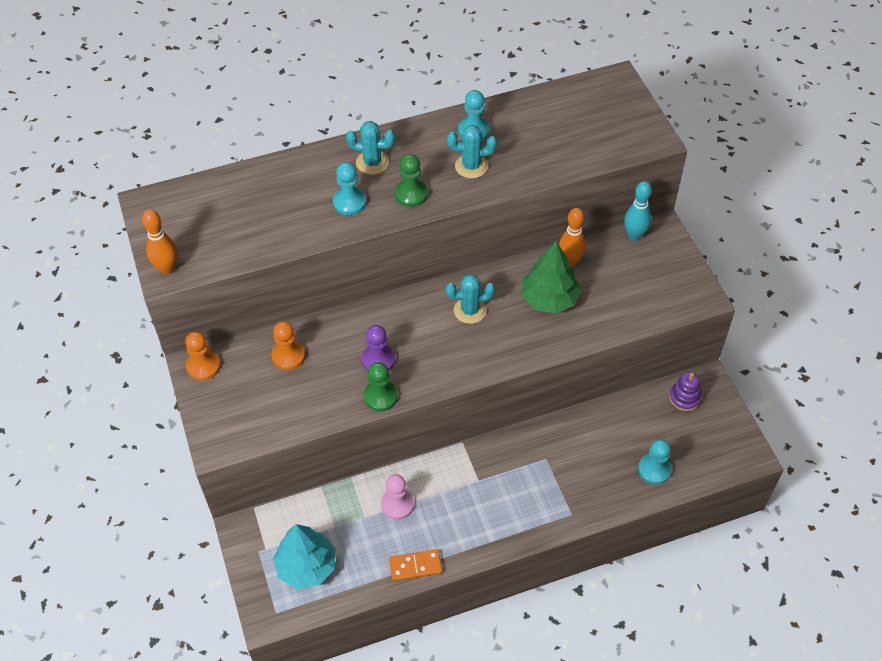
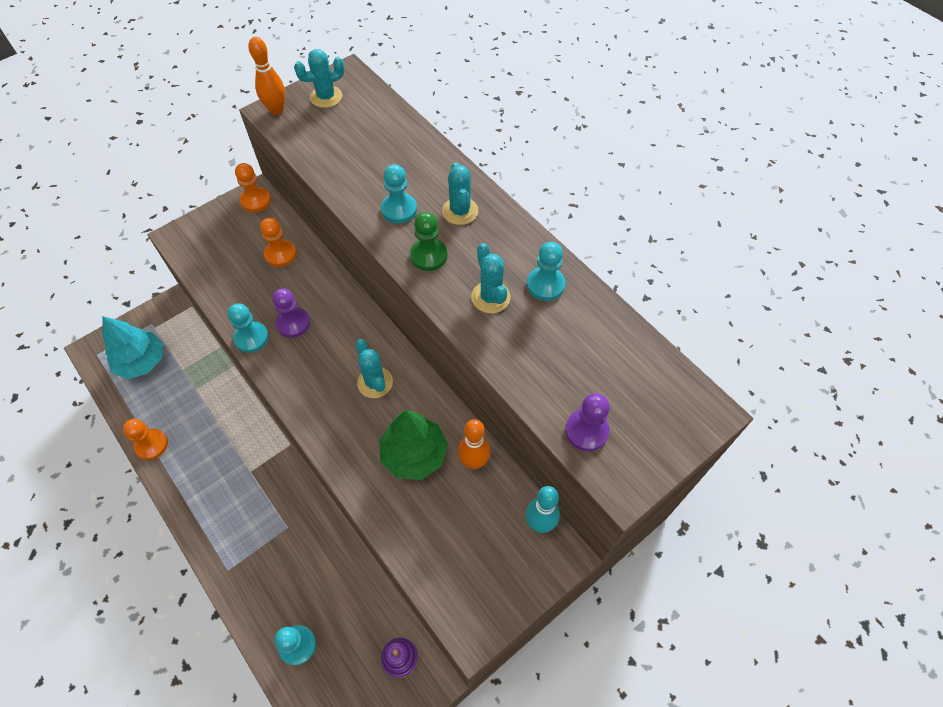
camera: 70 degrees right, 5 degrees up
green pawn [363,362,398,411] -> turquoise pawn [228,303,269,353]
pink pawn [381,474,414,520] -> none
orange domino [389,549,442,581] -> orange pawn [123,419,168,460]
none -> turquoise cactus [294,49,345,108]
none -> purple pawn [565,393,610,451]

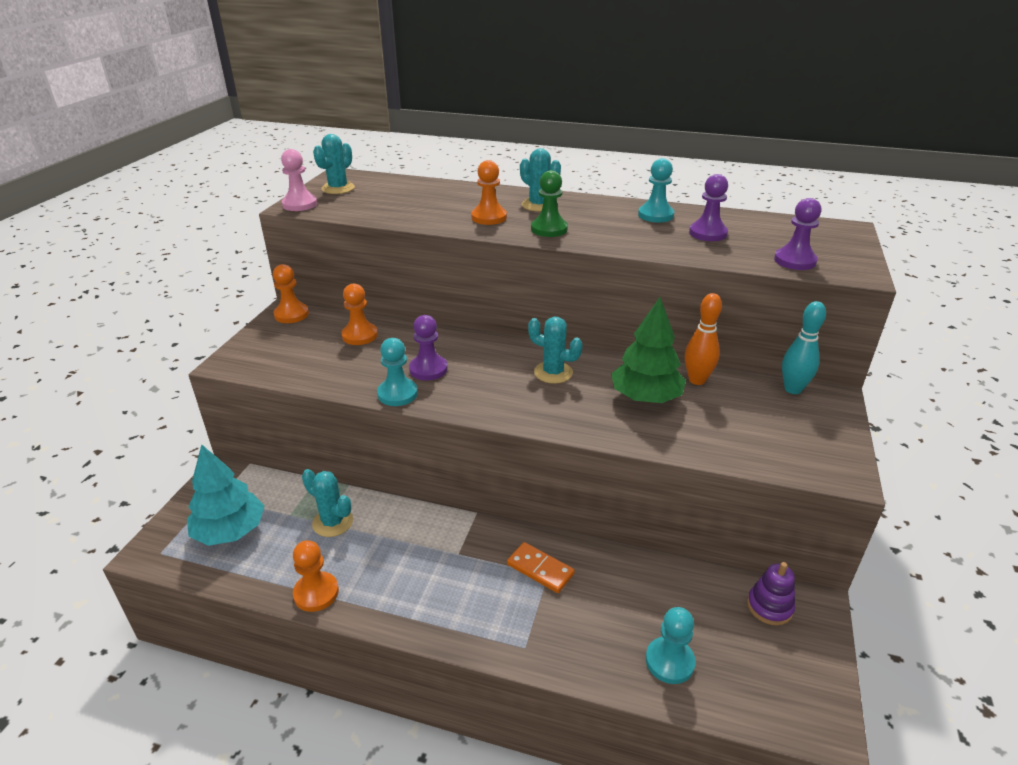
camera: 35 degrees left, 25 degrees down
orange bowling pin [249,37,285,115] -> pink pawn [281,149,317,211]
turquoise pawn [381,164,417,223] -> orange pawn [471,160,507,225]
turquoise cactus [471,243,511,313] -> turquoise cactus moved to [302,469,353,537]
none -> orange domino [507,542,575,593]
none -> purple pawn [689,174,728,241]

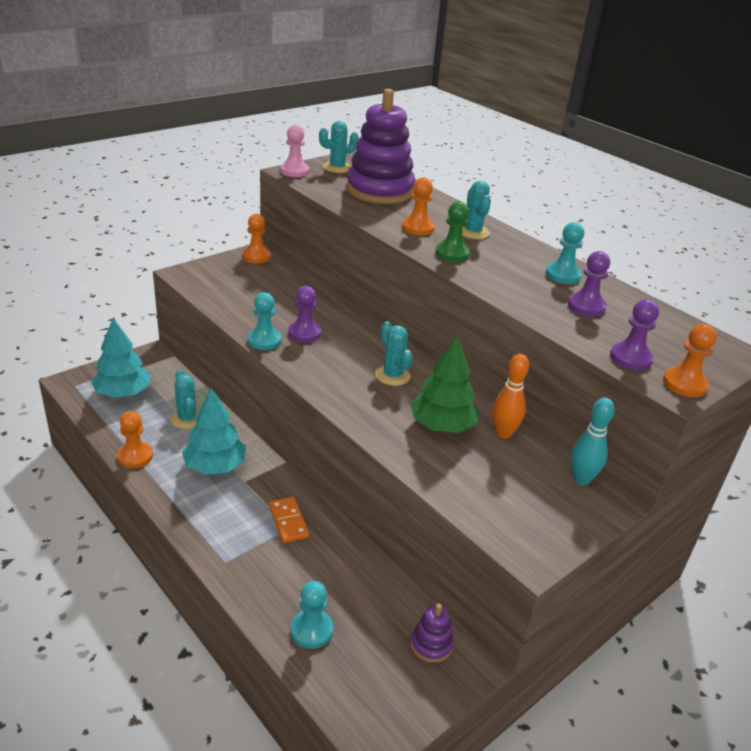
camera: 30 degrees right, 0 degrees up
orange pawn [341,284,378,345] -> orange pawn moved to [663,324,717,397]
none -> turquoise tree [182,388,246,475]
none -> purple stacking toy [346,89,415,204]

